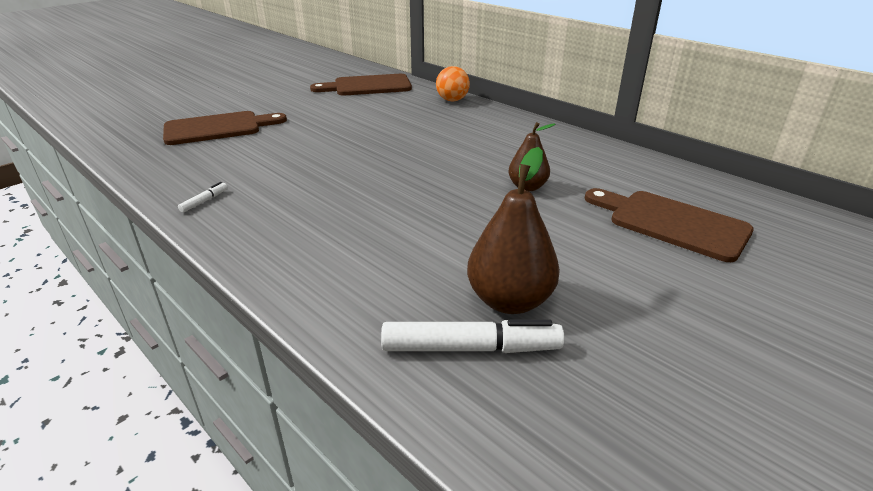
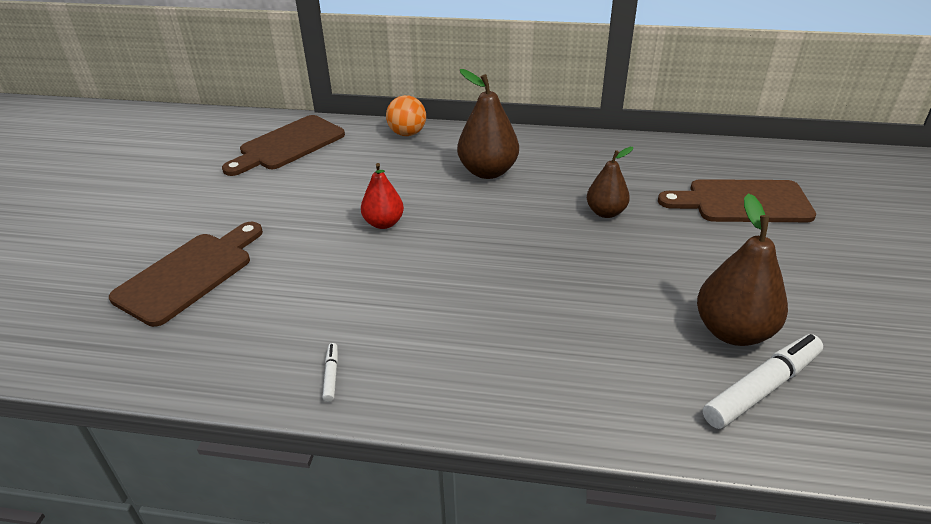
camera: 35 degrees left, 5 degrees up
none -> red pear [361,163,404,229]
none -> brown pear [457,69,519,179]

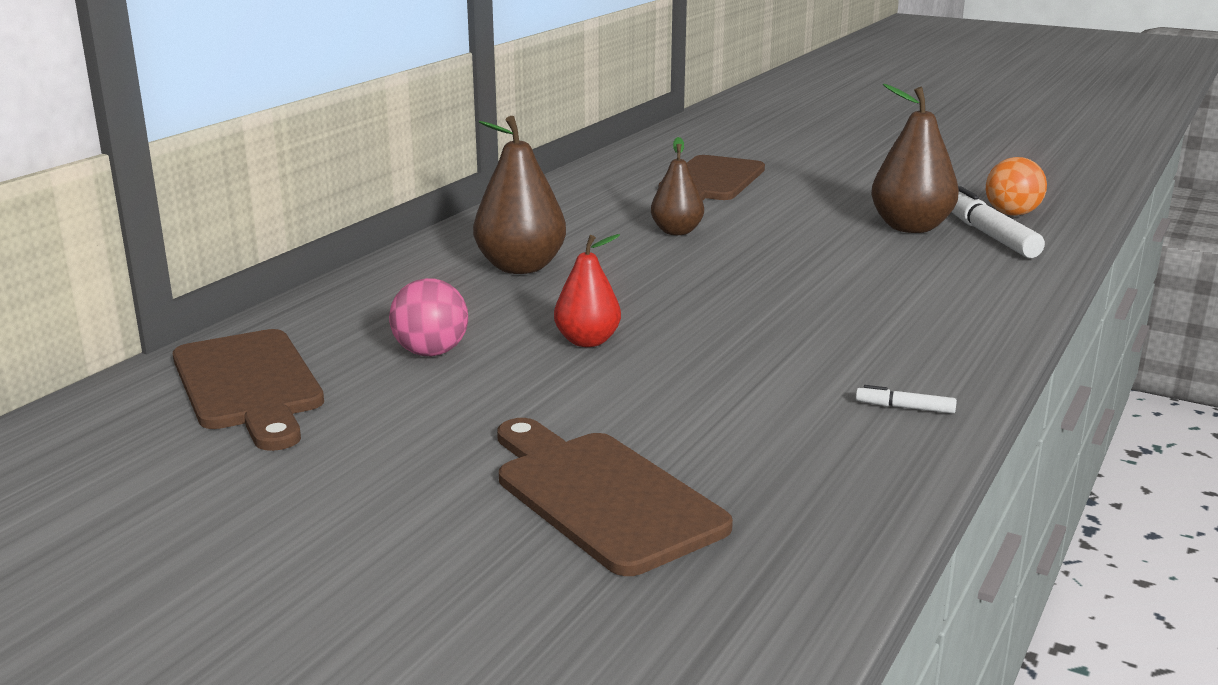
camera: 70 degrees left, 15 degrees down
orange ball [386,95,426,136] -> orange ball moved to [986,157,1047,216]
none -> pink ball [389,278,468,356]

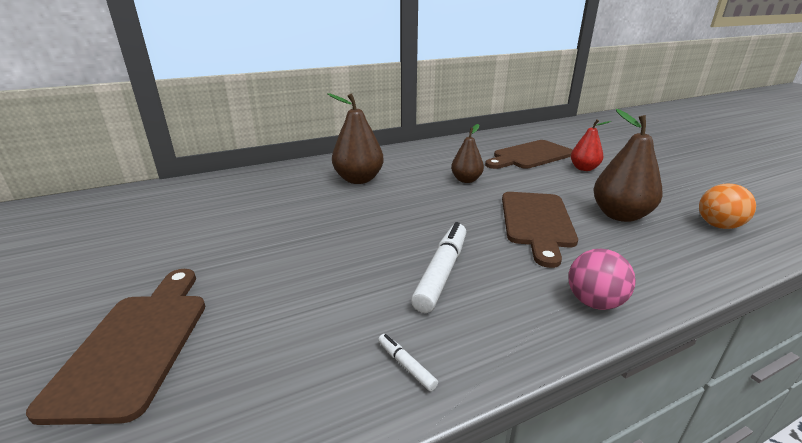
camera: 35 degrees right, 5 degrees up
brown cutting board [173,329,324,451] -> brown cutting board moved to [502,192,578,268]
pink ball [389,278,468,356] -> pink ball moved to [568,249,636,310]
red pear [554,234,621,347] -> red pear moved to [571,119,611,171]
white marker [952,186,1045,258] -> white marker moved to [411,222,466,313]

